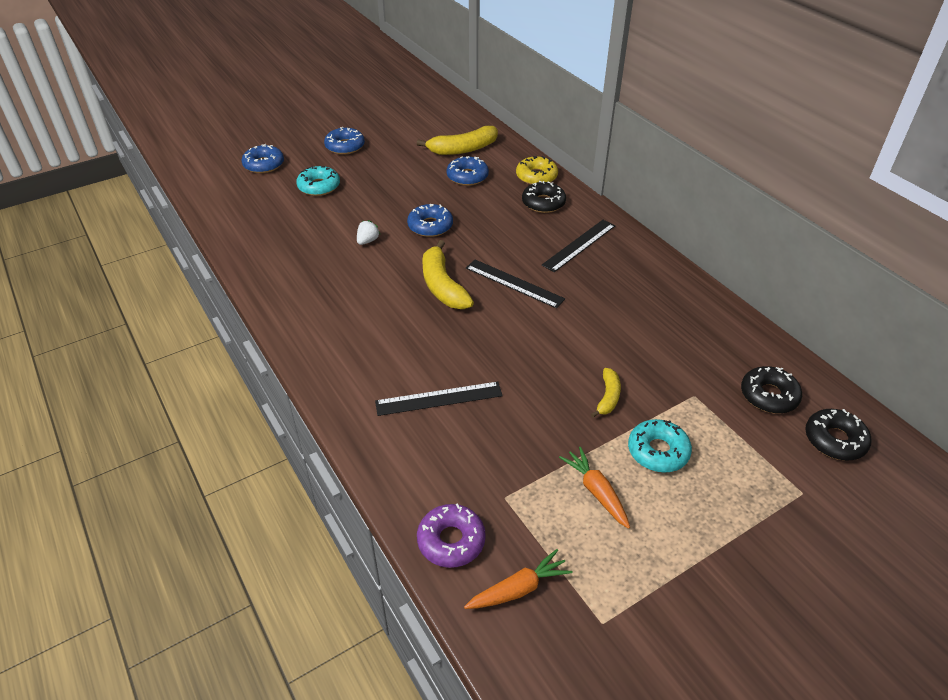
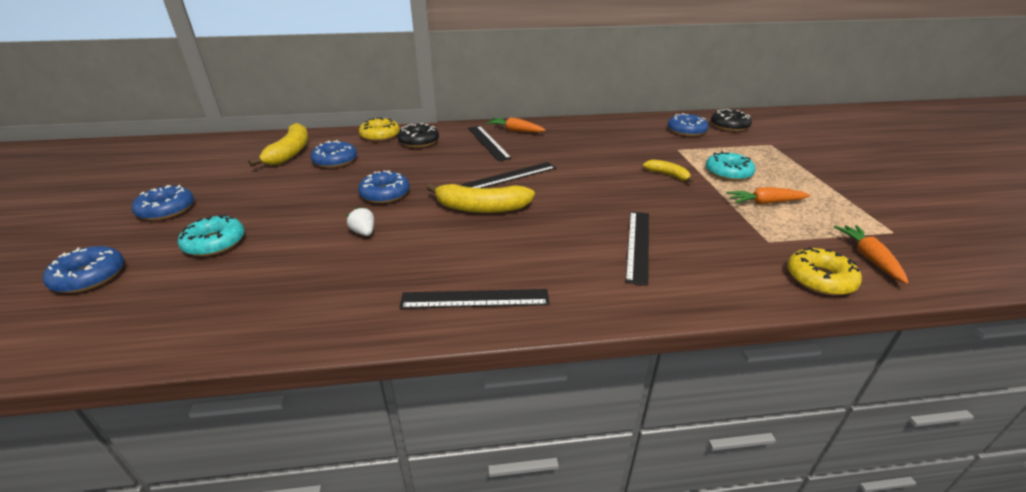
camera: 65 degrees left, 10 degrees down
purple donut [417,503,486,568] -> yellow donut [787,247,862,295]
black donut [741,366,802,414] -> blue donut [668,113,709,136]
none -> black ruler [399,289,550,309]
none -> orange carrot [486,117,546,132]

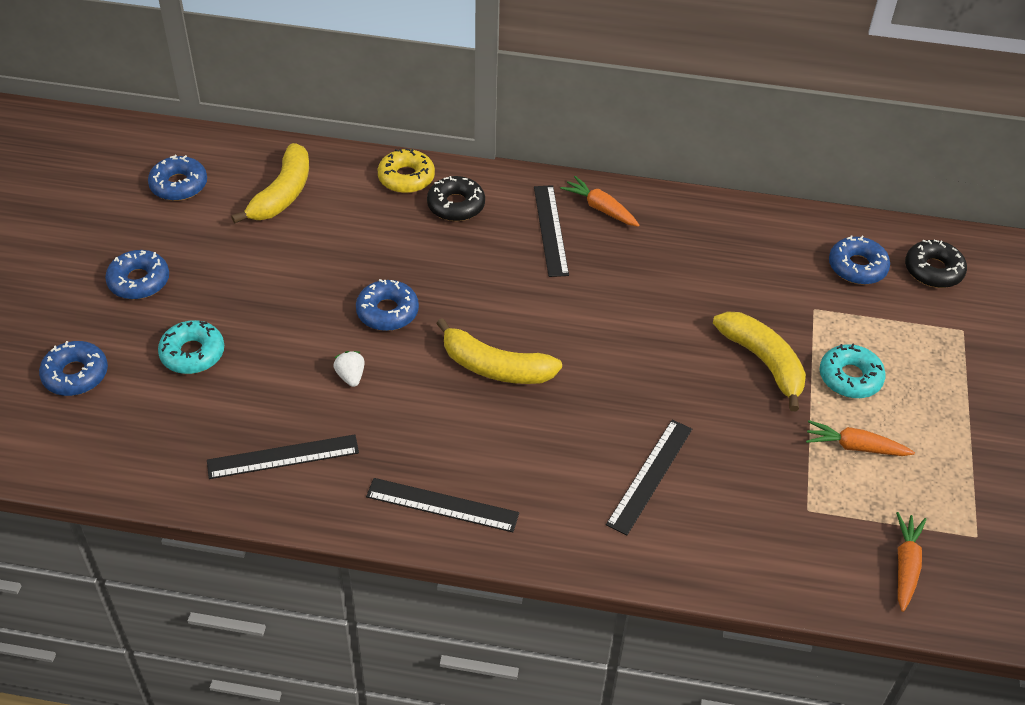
camera: 15 degrees right, 15 degrees up
blue donut [311,140,357,168] -> blue donut moved to [148,155,207,201]
black ruler [461,162,556,188] -> black ruler moved to [207,435,359,479]
yellow banana [643,159,693,183] -> yellow banana [713,311,806,411], size x1.81
yellow donut [787,247,862,295] -> none

